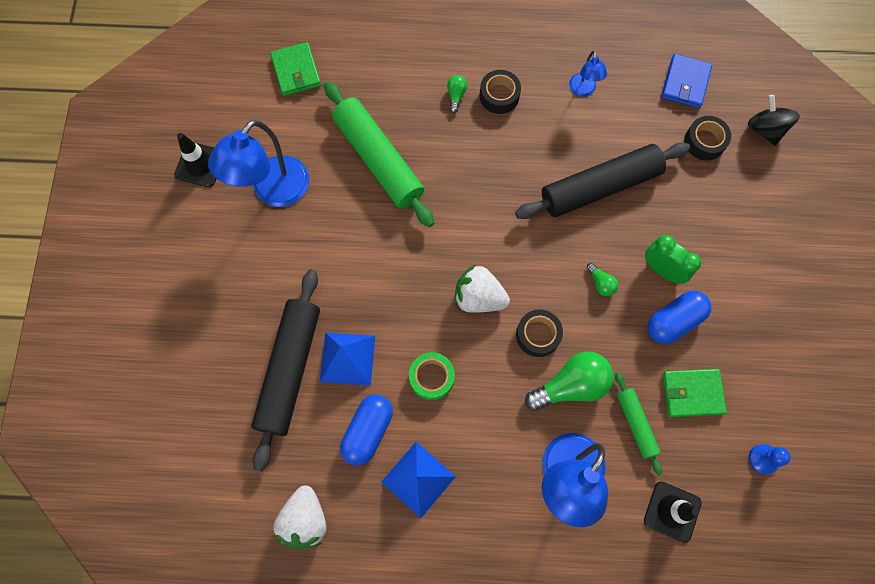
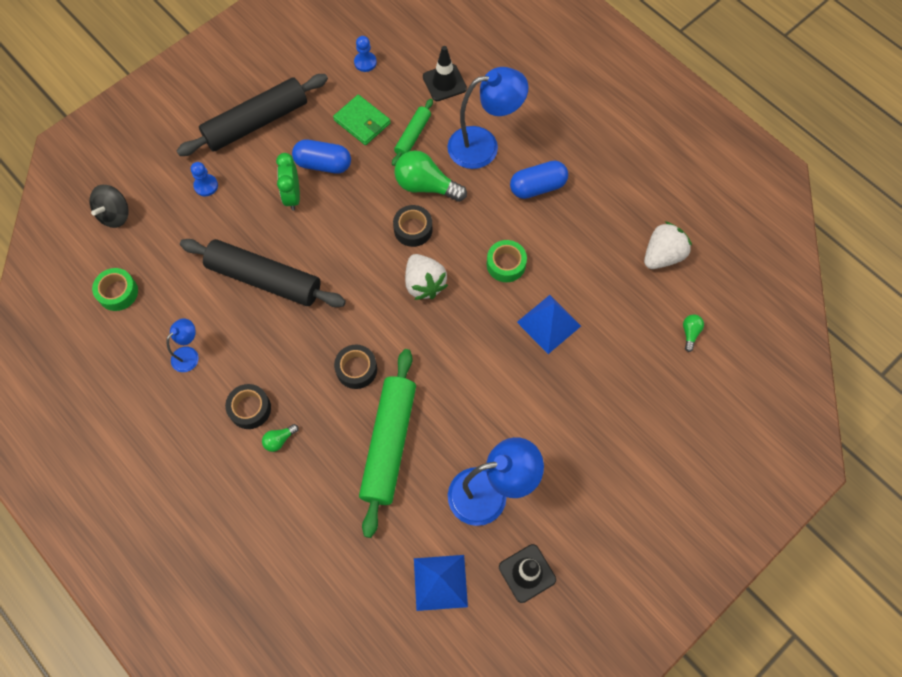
camera: 135 degrees left, 5 degrees down
black rolling pin [251,269,320,472] -> black rolling pin moved to [176,74,328,156]
green wallet [270,42,321,96] -> none
blue capsule [340,395,393,466] -> blue capsule moved to [510,161,568,199]
blue pyramid [381,442,456,518] -> blue pyramid moved to [414,555,468,611]
green light bulb [587,263,618,296] -> green light bulb moved to [683,314,704,352]
blue wallet [661,54,712,108] -> green tape [92,268,138,311]
black tape [684,116,731,161] -> black tape moved to [334,345,377,389]
none -> blue pawn [191,162,218,197]

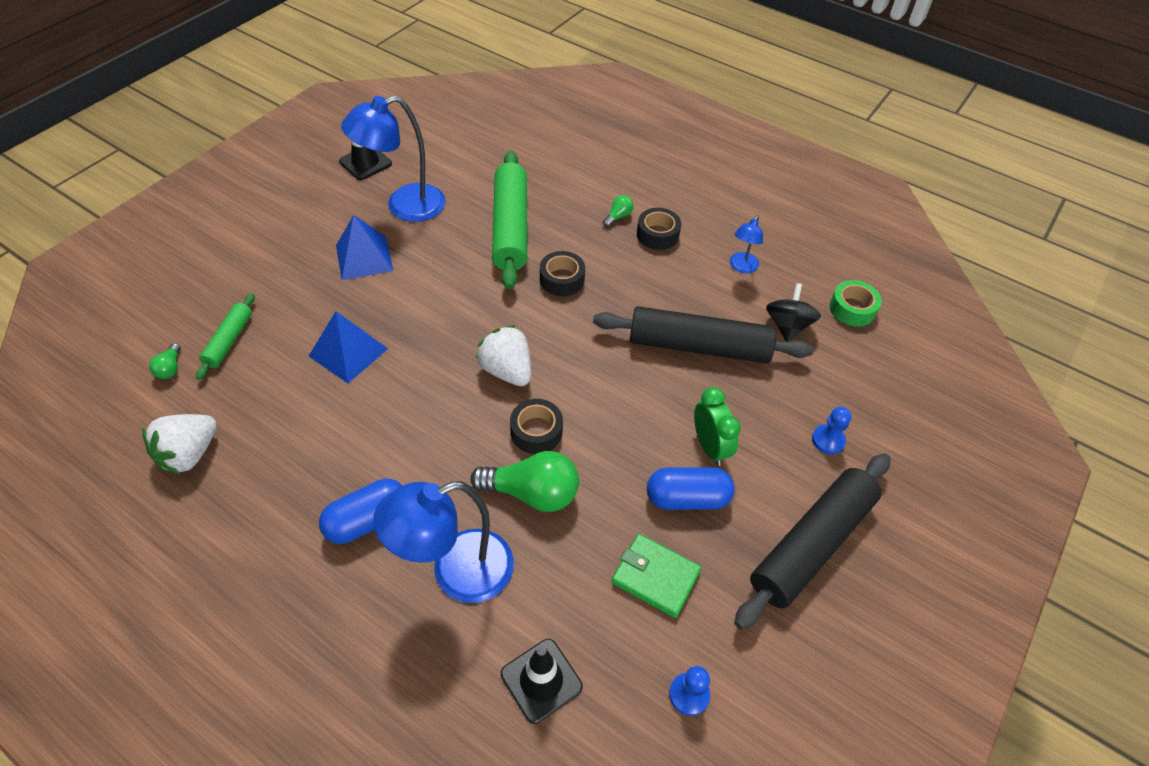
camera: 165 degrees right, 15 degrees down
black spinning top [89,185,129,228] -> black spinning top moved to [766,283,821,341]
green rolling pin [392,99,433,166] -> green rolling pin moved to [196,293,255,380]
blue pyramid [414,555,468,611] -> blue pyramid moved to [336,215,393,280]
green tape [487,240,527,282] -> none

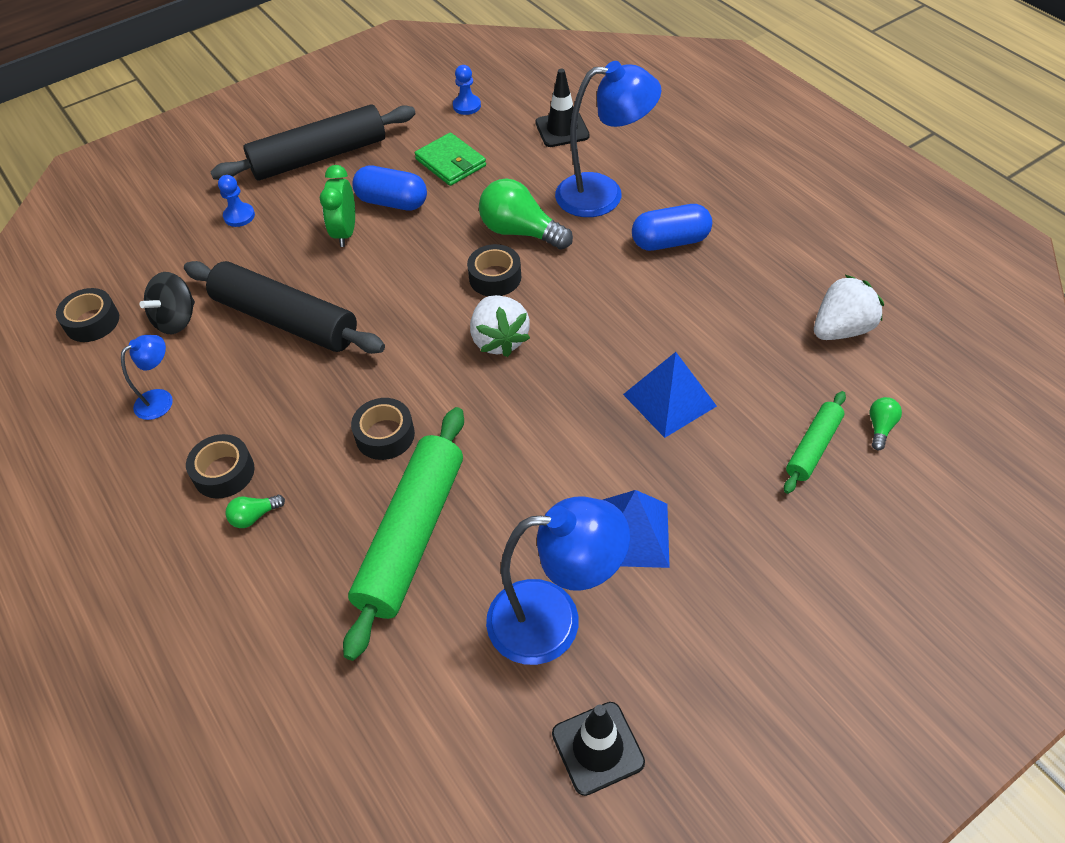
camera: 155 degrees left, 0 degrees up
green tape [829,280,882,327] -> black tape [56,288,119,342]

